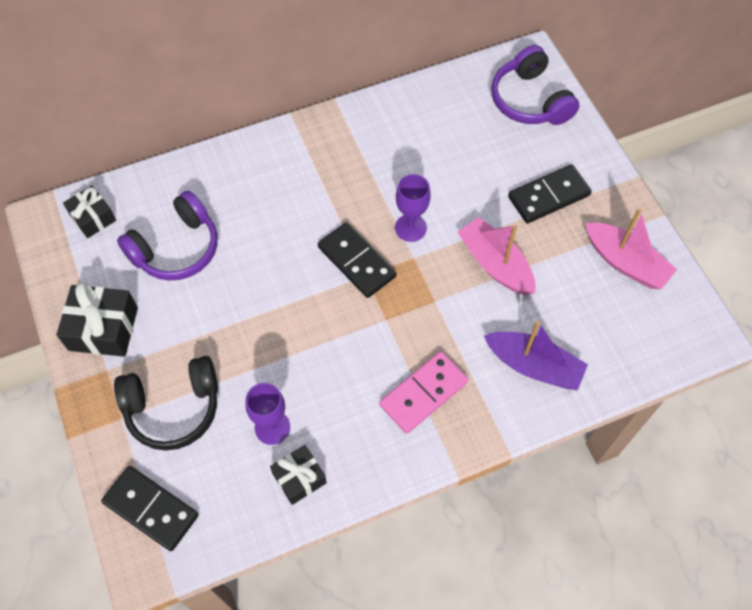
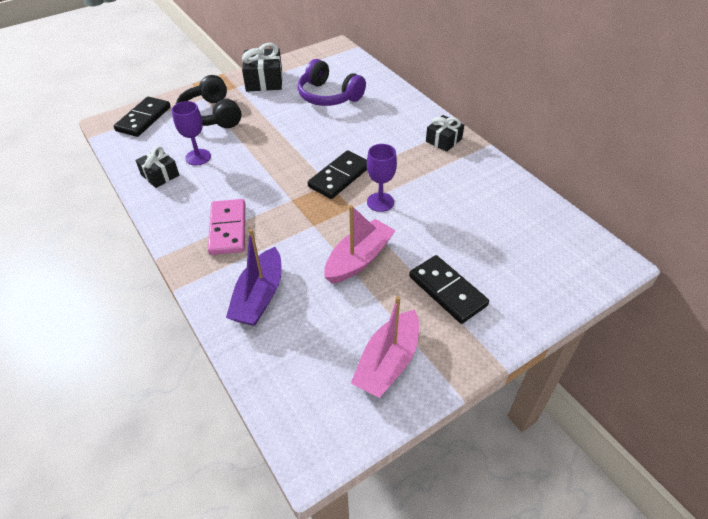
camera: 80 degrees right, 15 degrees down
black gift [63,185,116,238] -> black gift moved to [426,115,464,152]
pink domino [379,351,468,434] -> pink domino turned 45 degrees clockwise [208,199,245,255]
purple headphones [491,45,579,125] -> none

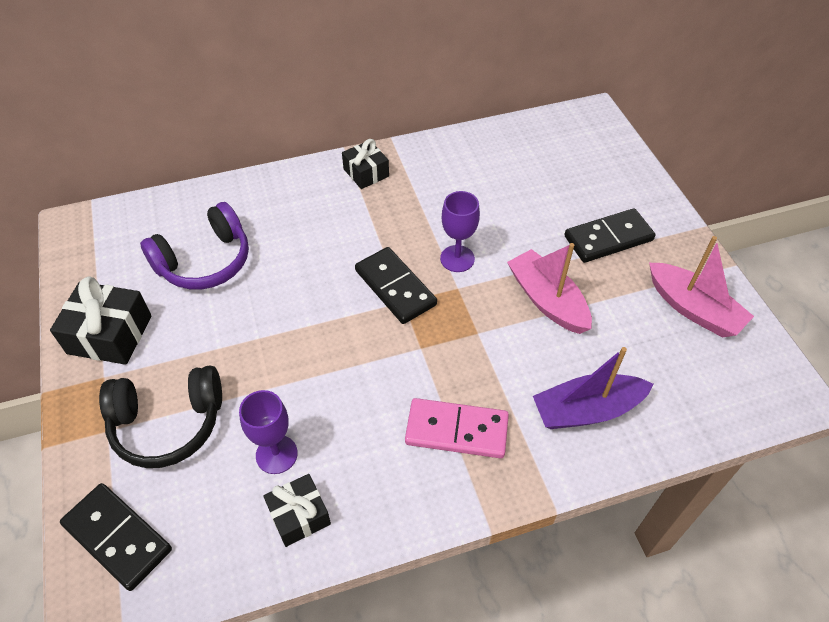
camera: 75 degrees left, 5 degrees up
purple boat [226,229,282,326] -> purple boat turned 135 degrees clockwise [533,347,653,429]

